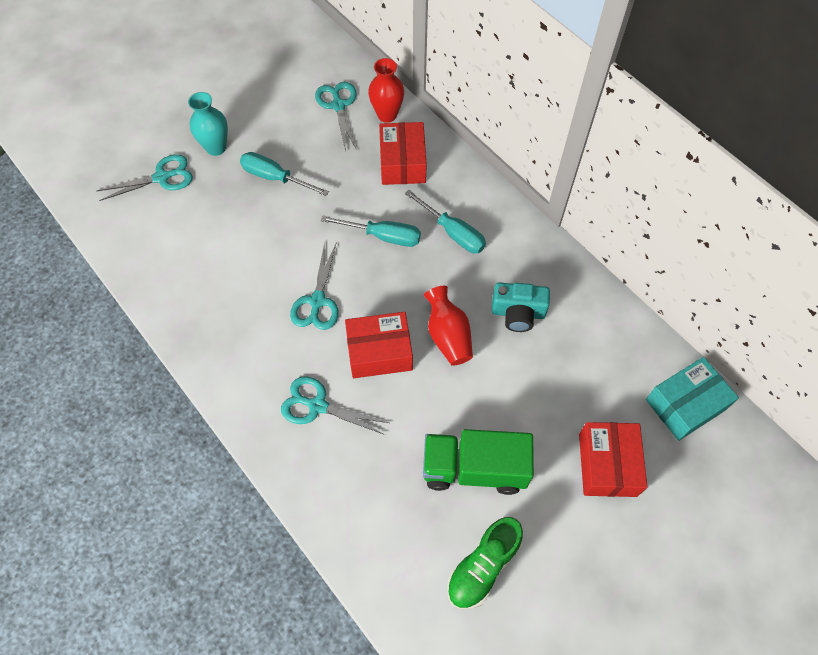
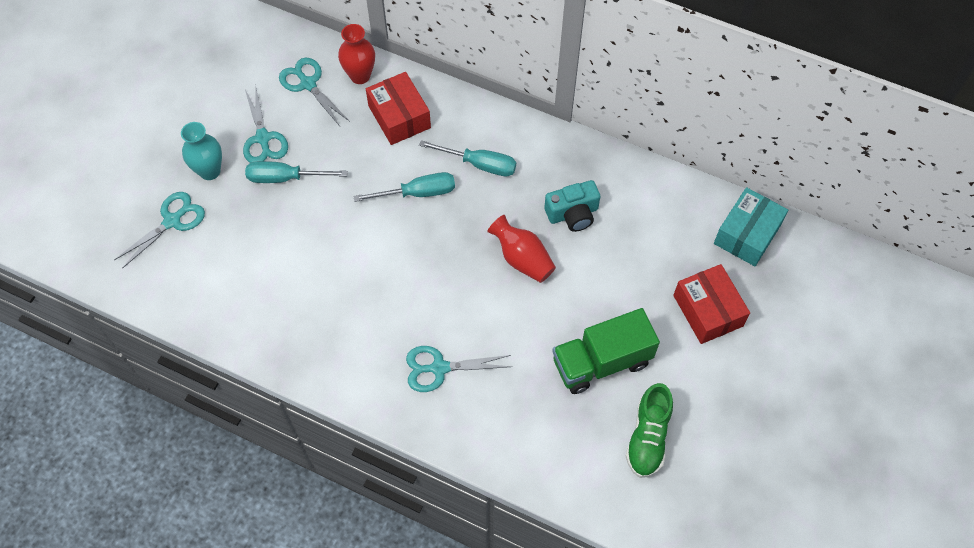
camera: 25 degrees left, 0 degrees up
turquoise scissors [290,242,339,330] -> turquoise scissors moved to [243,84,288,163]
red box [345,312,413,378] -> none

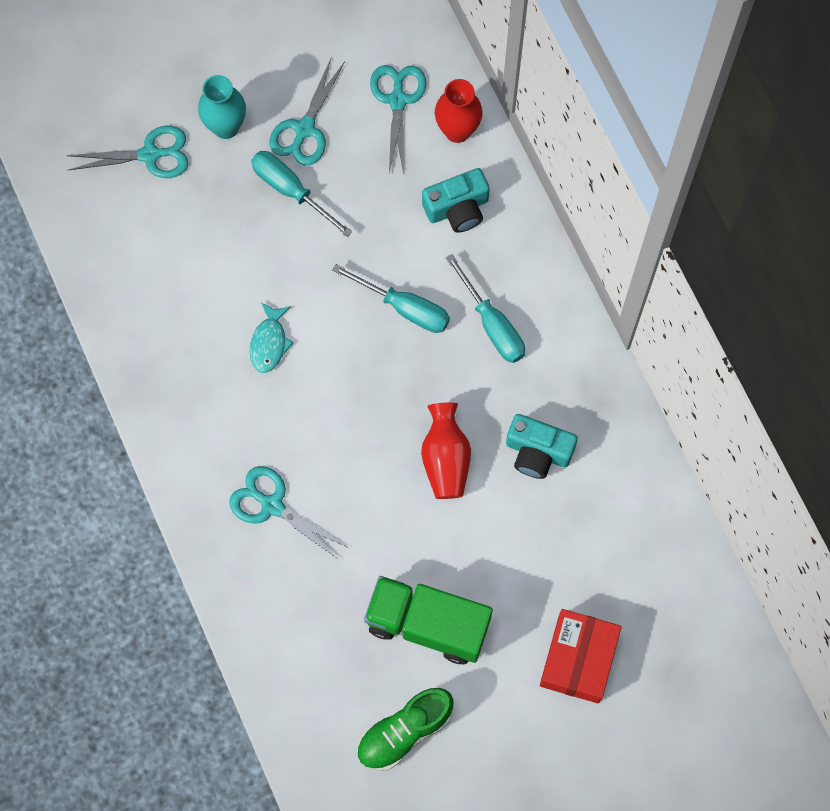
camera: 40 degrees right, 10 degrees up
red box [366,72,431,145] -> turquoise camera [422,168,490,233]
turquoise box [714,187,788,266] -> none
none -> turquoise fish [250,302,294,373]

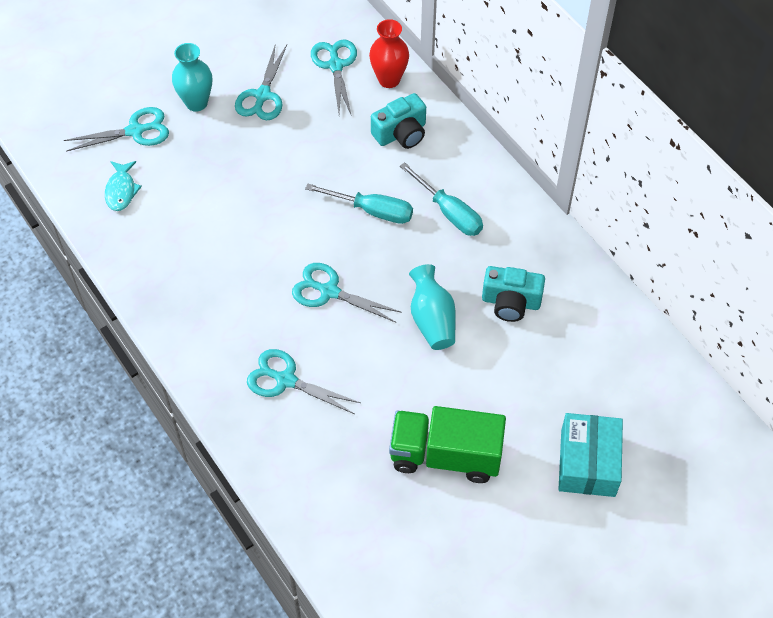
camera: 10 degrees left, 15 degrees down
turquoise fish [250,302,294,373] -> turquoise fish moved to [105,161,142,211]
turquoise screwdriver [251,151,352,237] -> none
green shoe [357,688,453,771] -> none
red vase [421,402,471,499] -> turquoise vase [409,264,456,350]
red box [540,609,622,703] -> turquoise box [558,413,623,497]
none -> turquoise scissors [292,263,402,322]

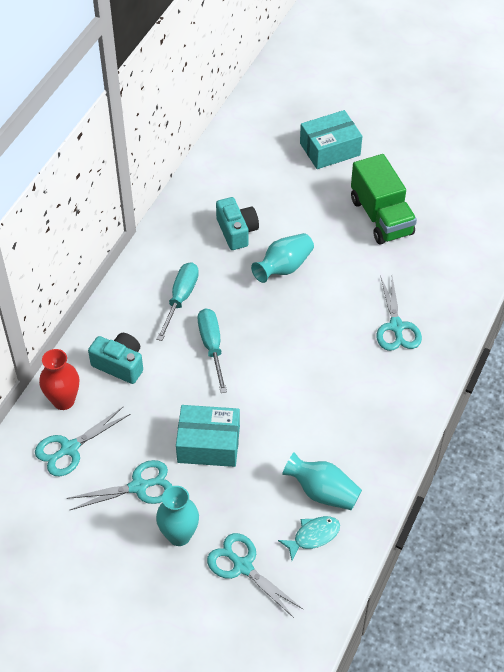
camera: 120 degrees left, 5 degrees down
turquoise scissors [292,263,402,322] -> none
none -> turquoise box [176,405,240,467]
none -> turquoise vase [282,452,362,510]

